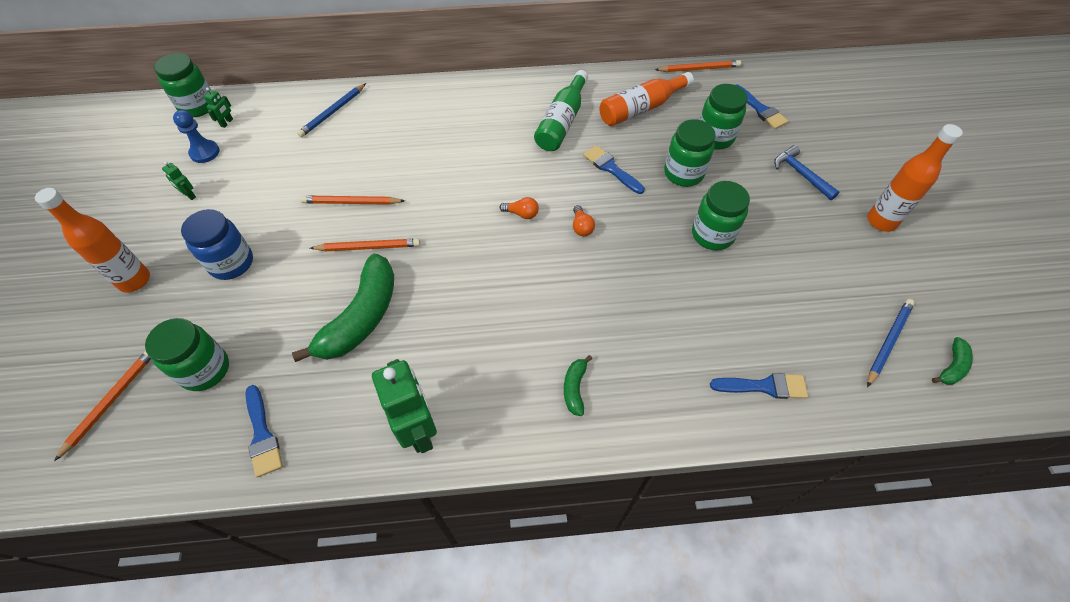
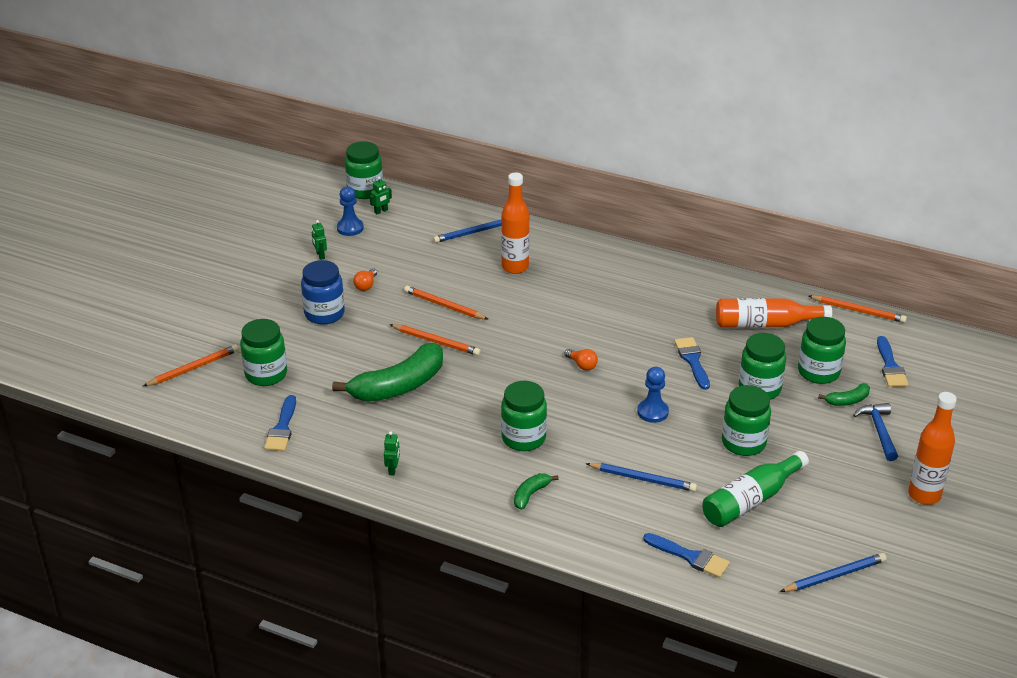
camera: 30 degrees right, 20 degrees down
orange bottle [35,188,150,292] -> orange bottle moved to [501,172,530,274]
green robot [372,359,437,453] -> green robot [384,431,400,476], size x0.42
green bottle [534,70,588,151] -> green bottle moved to [703,451,809,527]
orange light bulb [573,205,595,236] -> orange light bulb moved to [353,268,377,291]
green banana [932,337,973,385] -> green banana moved to [818,383,870,406]
none -> green jar [501,381,547,451]
none -> blue pencil [585,463,697,492]
none -> blue pawn [637,367,669,423]

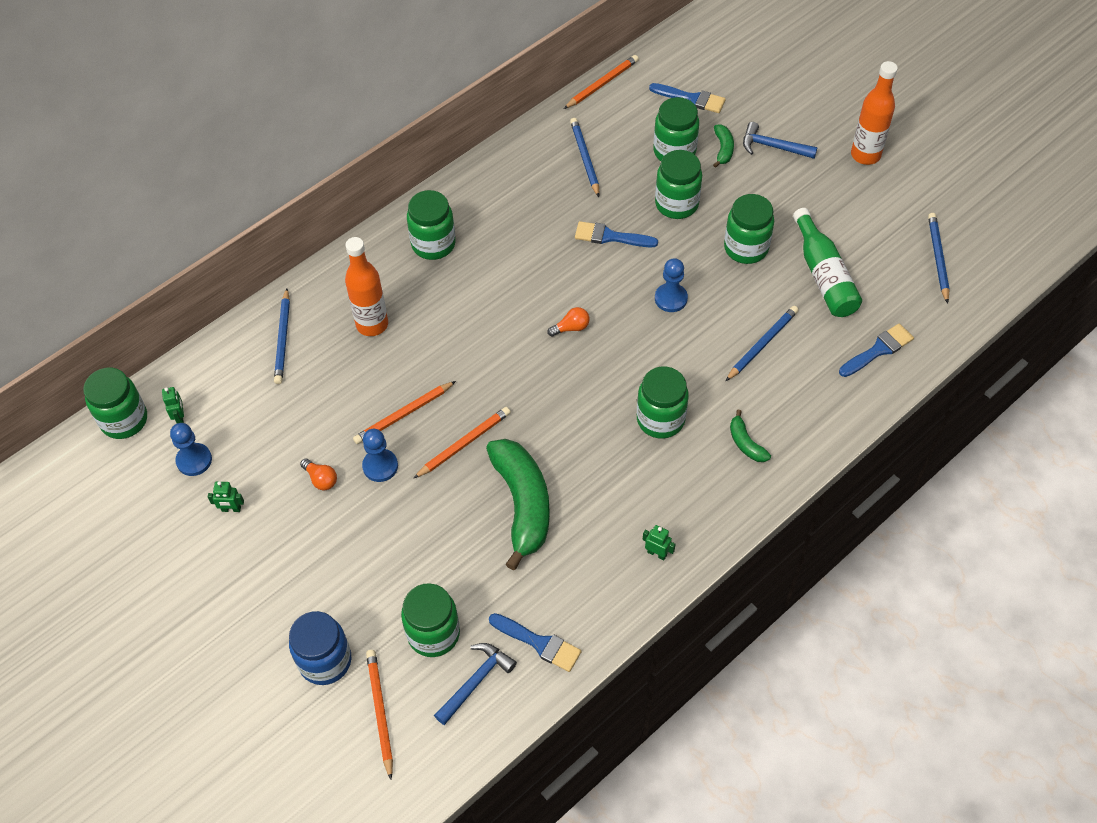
camera: 65 degrees left, 20 degrees up
blue jar [301,260,345,325] -> blue jar moved to [289,611,351,685]
orange bottle [716,298,832,328] -> blue pencil [570,118,600,197]
none -> blue pawn [362,429,398,482]
none -> green jar [407,190,456,260]
none -> blue hammer [434,643,517,725]

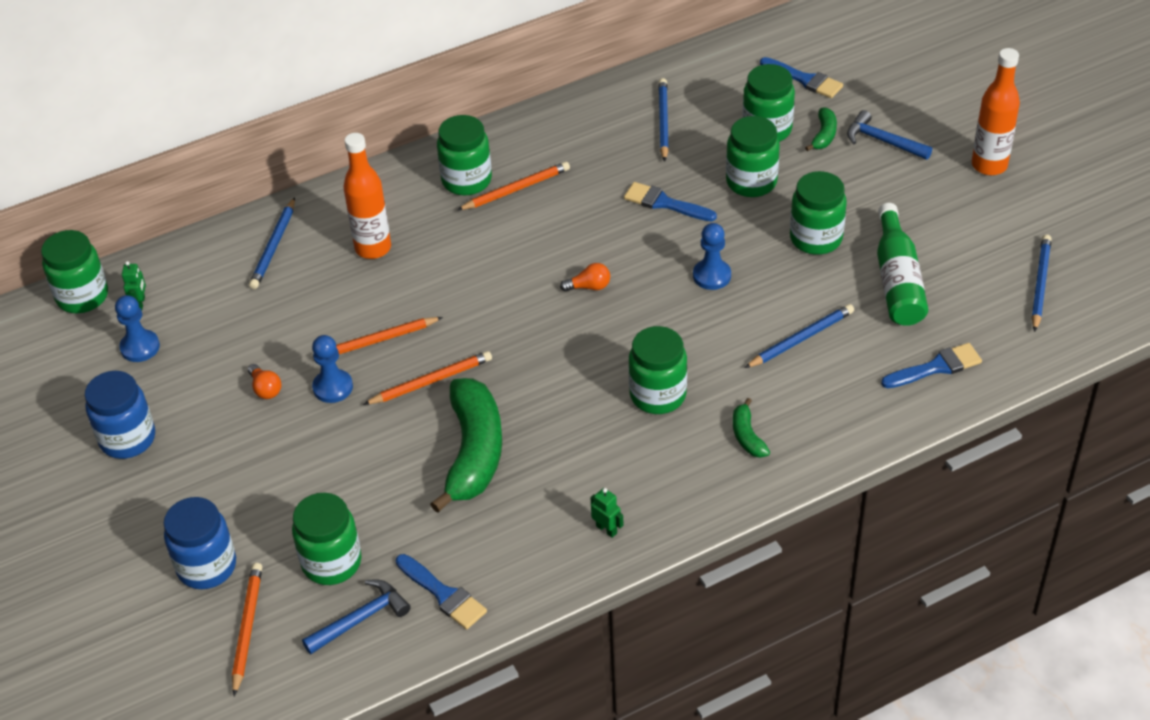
camera: 15 degrees right, 10 degrees down
green robot [208,481,244,512] -> none
orange pencil [564,55,639,109] -> orange pencil moved to [457,162,570,210]
none -> blue jar [85,371,155,459]

